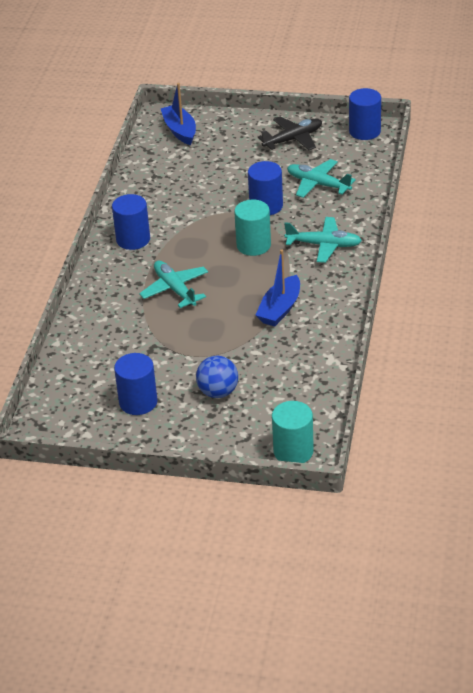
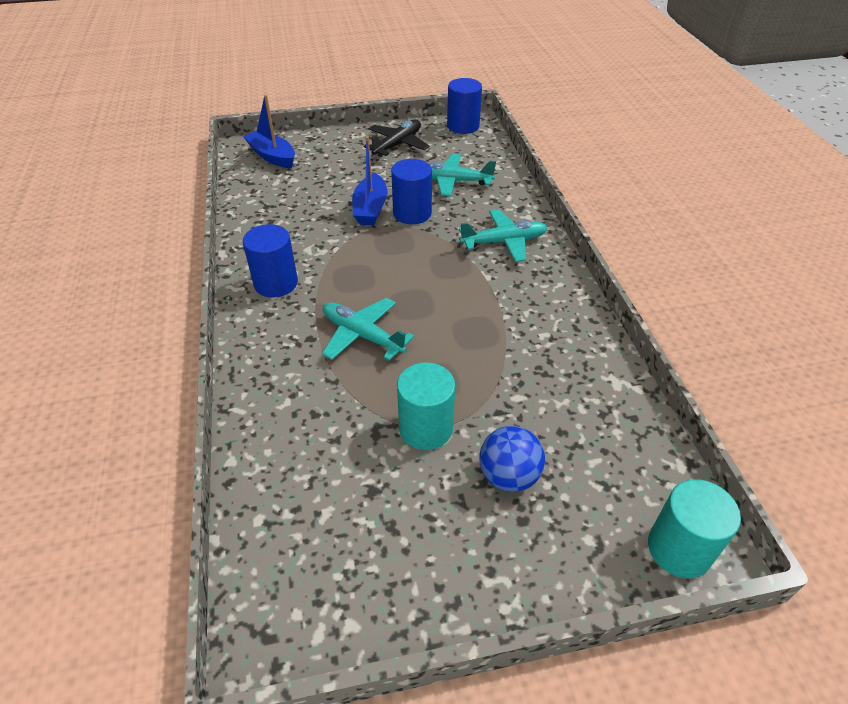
camera: 25 degrees left, 5 degrees up
blue cylinder [114,353,158,415] -> none
turquoise cylinder [234,200,271,256] -> turquoise cylinder moved to [397,362,455,450]
blue boat [256,250,300,327] -> blue boat moved to [352,136,387,225]

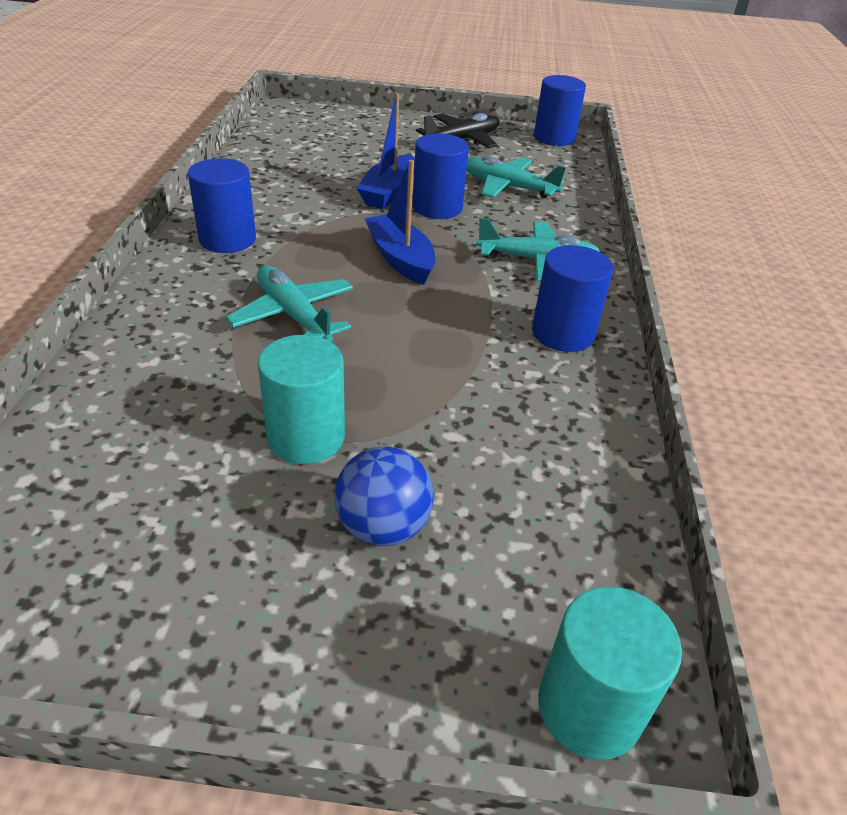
camera: 15 degrees right, 5 degrees down
blue boat [243,95,295,168] -> blue boat moved to [364,160,436,285]
none -> blue cylinder [532,245,613,352]

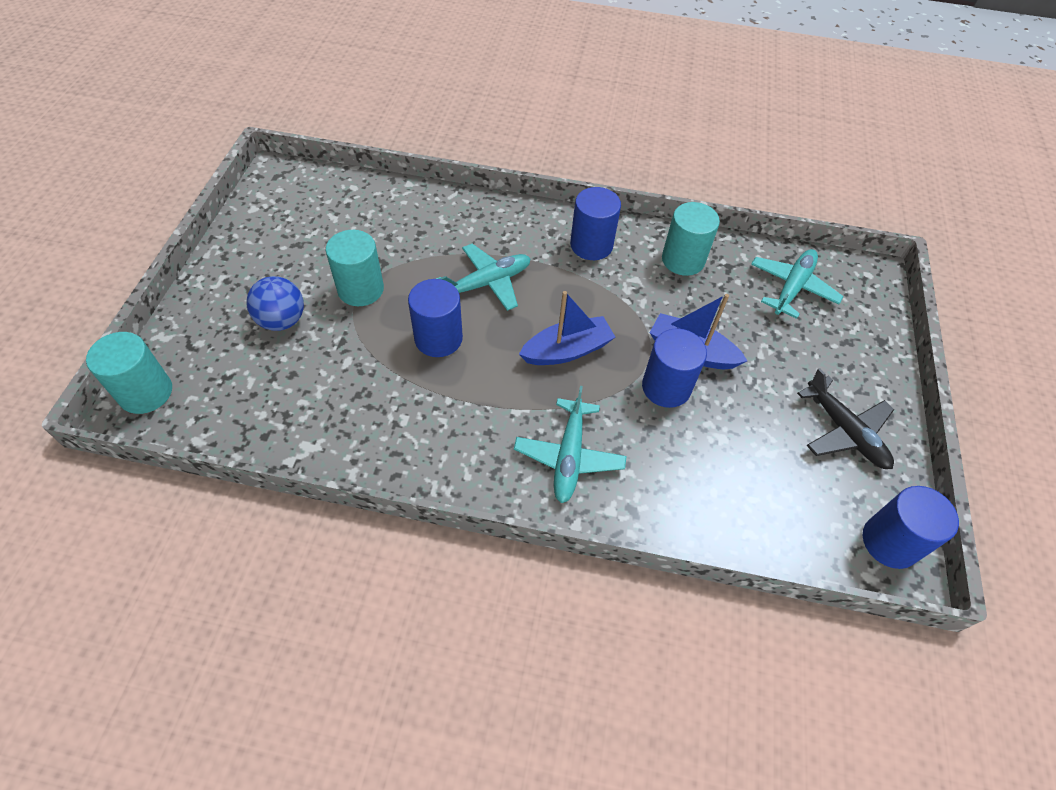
camera: 95 degrees right, 15 degrees up
turquoise plane [467,156,566,198] -> turquoise plane moved to [751,249,843,319]
blue cylinder [532,245,613,352] -> blue cylinder moved to [408,279,463,357]
none -> turquoise cylinder [662,202,720,276]

